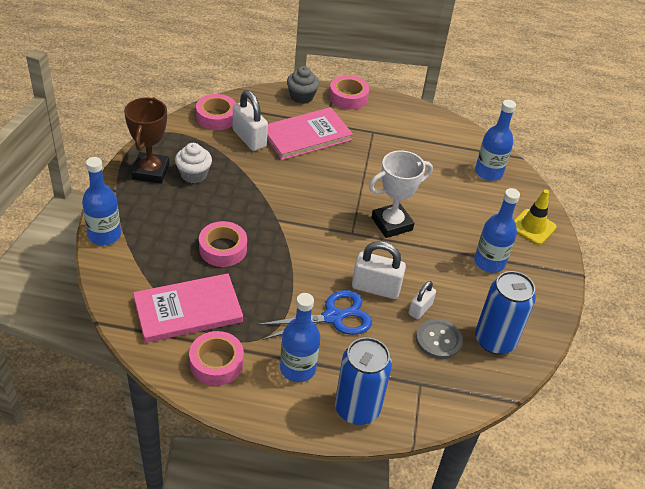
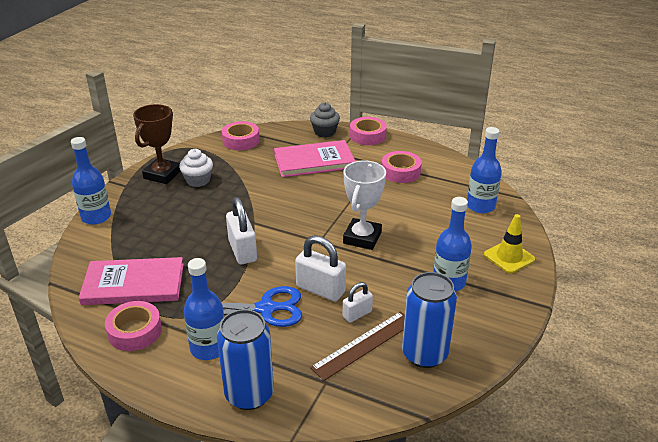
camera: 20 degrees right, 10 degrees down
pink tape [199,221,247,267] -> pink tape moved to [382,151,422,183]
white padlock [233,90,268,151] -> white padlock moved to [226,197,257,264]
white trophy [369,150,433,238] -> white trophy turned 60 degrees counterclockwise [343,161,386,250]
grey button [416,319,463,359] -> brown ruler [310,311,405,381]

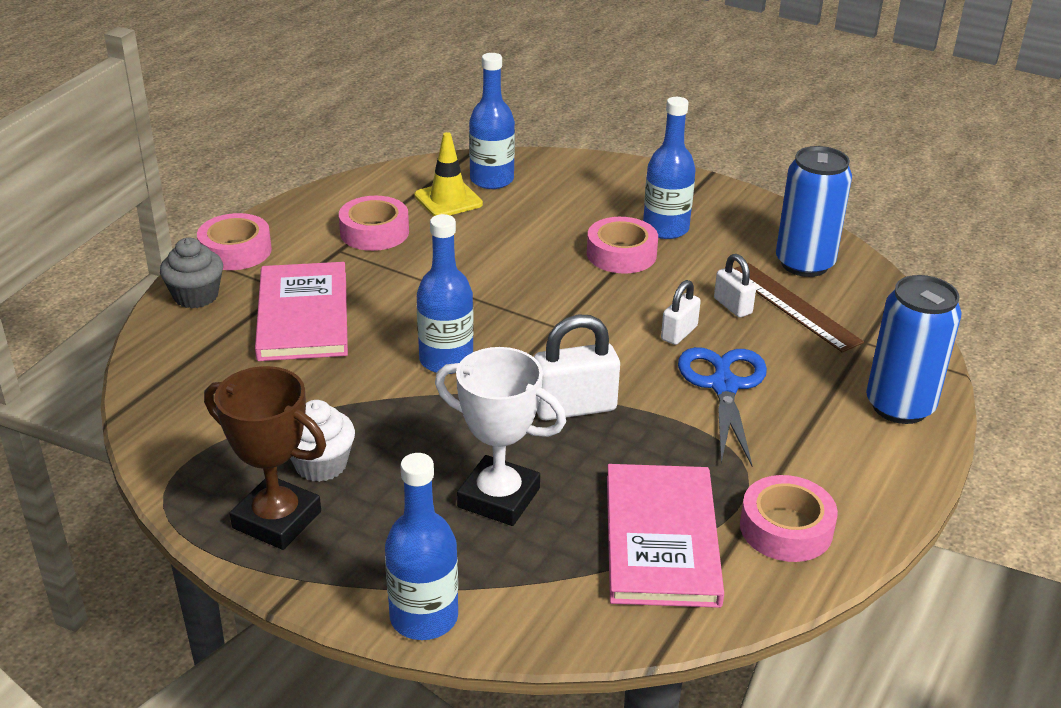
camera: 85 degrees left, 0 degrees up
blue bottle [184,258,224,360] -> blue bottle moved to [417,214,474,374]
pink tape [222,121,260,150] -> pink tape moved to [587,217,658,274]
white padlock [295,235,346,301] -> white padlock [661,280,701,345], size x0.59
white trophy [343,161,386,250] -> white trophy moved to [435,347,566,526]
yellow traffic cone [484,214,535,274] -> yellow traffic cone moved to [414,132,483,216]

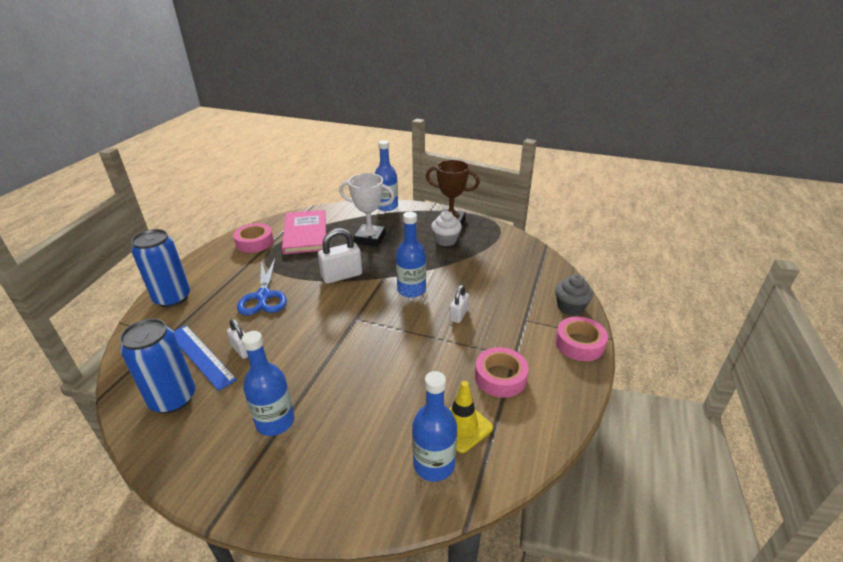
camera: 170 degrees right, 0 degrees up
pink book [255,262,348,361] -> none
pink tape [587,217,658,274] -> none
white padlock [661,280,701,345] -> white padlock moved to [449,285,469,323]
brown ruler [734,263,864,353] -> blue ruler [174,325,237,391]

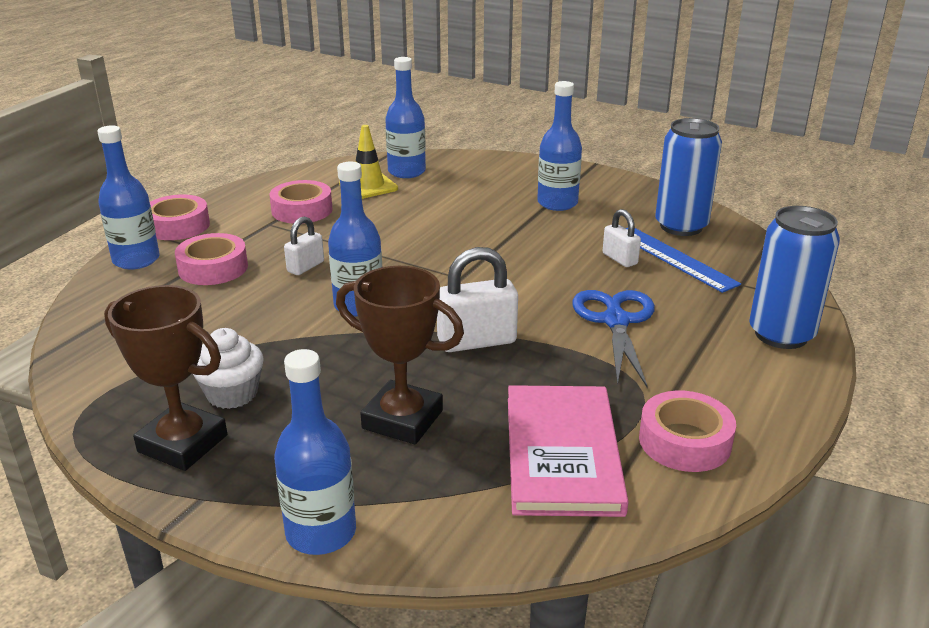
camera: 170 degrees left, 5 degrees down
white trophy [339,173,395,247] -> brown trophy [336,266,464,445]
grey cupcake [555,274,593,316] -> blue bottle [97,125,160,270]
none -> pink tape [175,233,248,285]

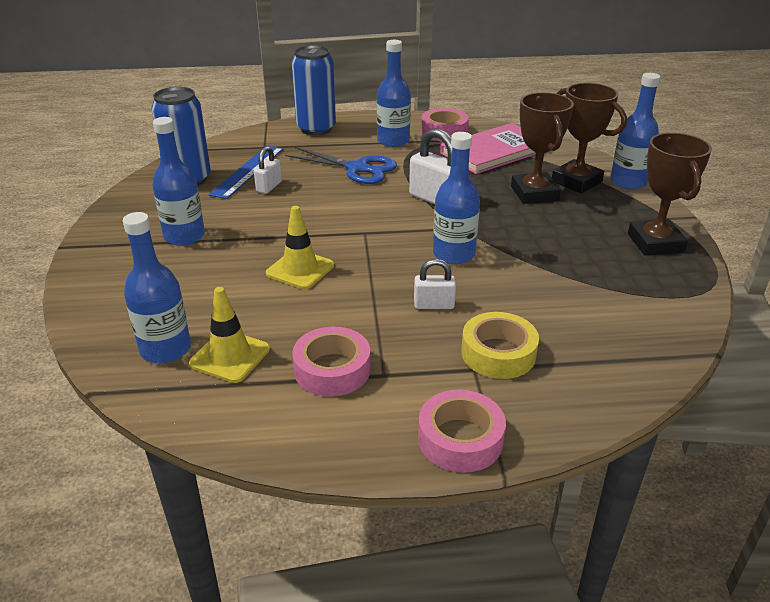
camera: 125 degrees left, 5 degrees up
blue bottle [97,125,160,270] -> blue bottle moved to [377,40,411,147]
pink tape [175,233,248,285] -> yellow tape [461,312,539,379]
white cupcake [193,328,264,409] -> none
blue scissors [573,290,655,388] -> blue scissors turned 120 degrees counterclockwise [285,147,397,184]
none -> yellow traffic cone [266,206,334,289]
none -> brown trophy [552,83,627,194]

